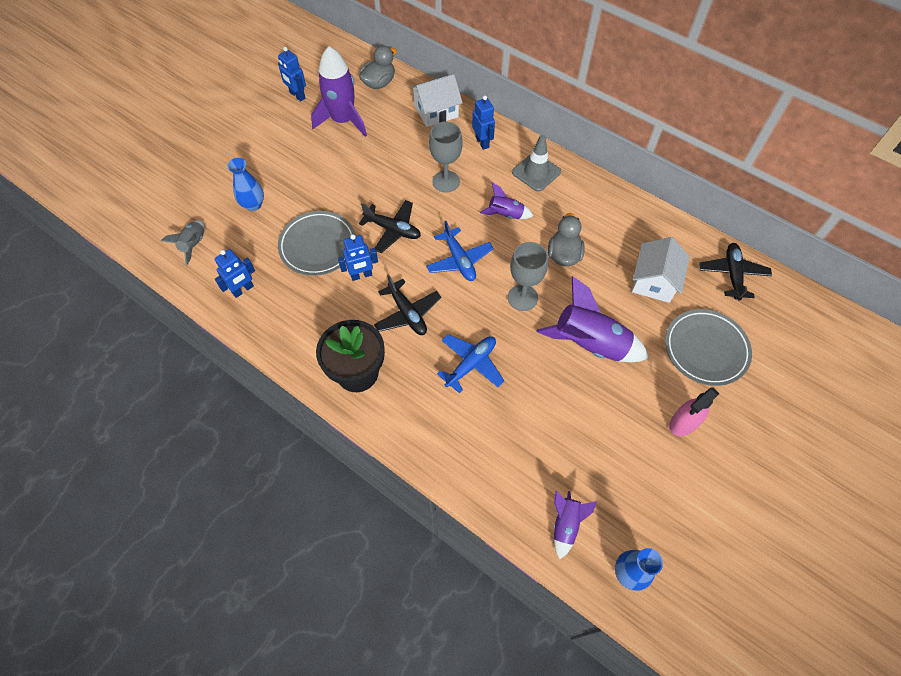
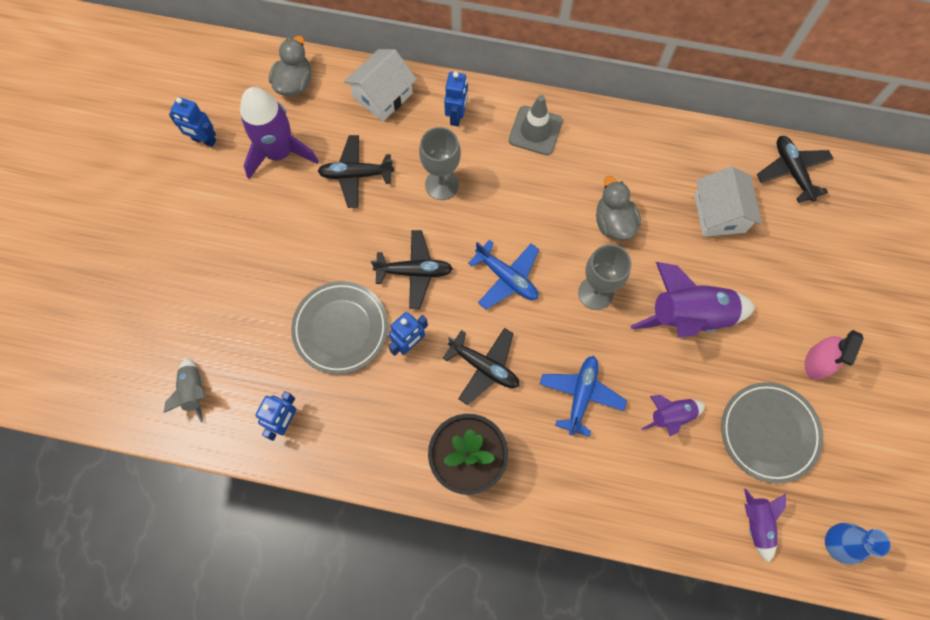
camera: 25 degrees left, 10 degrees up
blue vase [227,158,264,211] -> none
blue robot [472,95,495,150] -> blue robot turned 60 degrees clockwise [444,72,468,126]
purple rocket [480,183,533,219] -> purple rocket moved to [641,395,705,436]
grey plate [665,309,752,386] -> grey plate moved to [721,382,823,483]
none -> black plane [318,135,394,208]

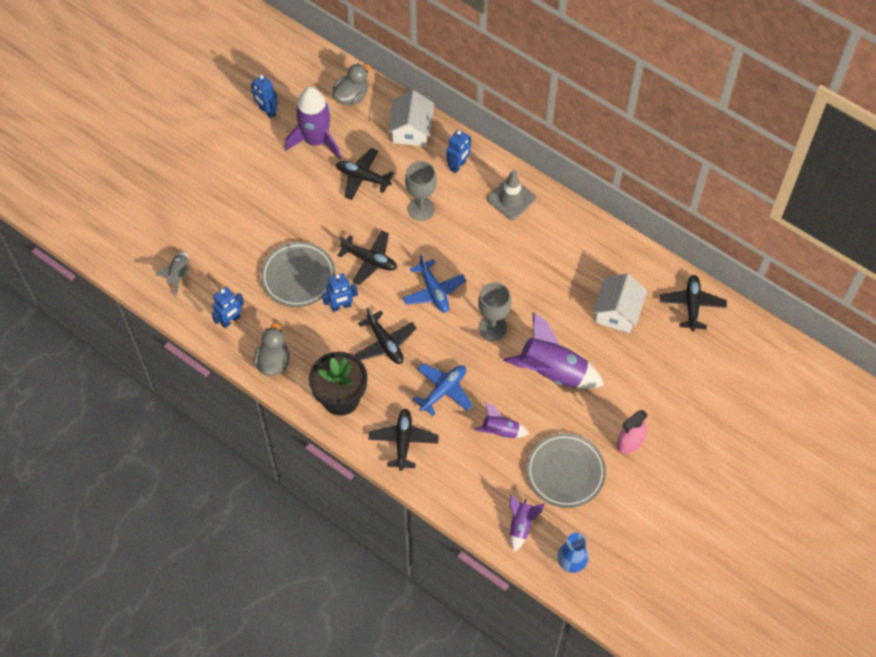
camera: 25 degrees right, 10 degrees down
white house [344,49,417,122] -> white house turned 60 degrees counterclockwise [388,90,435,146]
grey duck [596,176,641,241] -> grey duck moved to [254,323,290,376]
none -> black plane [368,409,439,471]

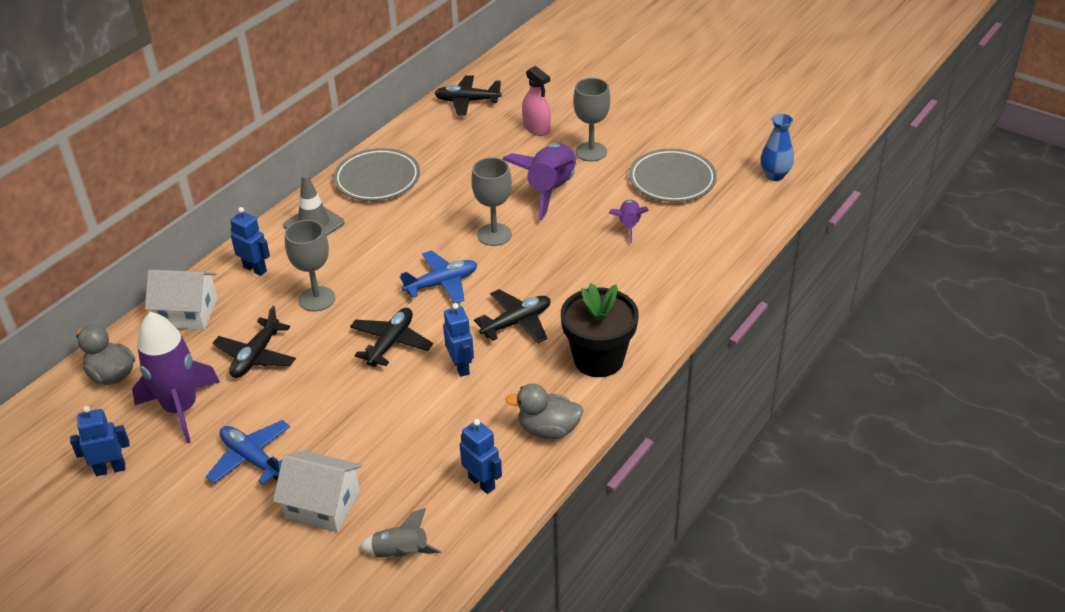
camera: 90 degrees left, 20 degrees down
blue robot [251,75,278,118] -> blue robot turned 150 degrees counterclockwise [70,406,130,476]
grey plate [261,242,335,307] -> grey plate moved to [333,148,420,201]
black plane [368,409,439,471] -> none
blue plane [413,363,473,416] -> blue plane moved to [206,420,290,485]
purple rocket [510,495,545,552] -> none
white house [592,274,648,333] -> white house moved to [273,451,362,532]
pink spray bottle [617,410,648,454] -> pink spray bottle moved to [522,66,551,136]
none -> grey goblet [573,78,610,162]

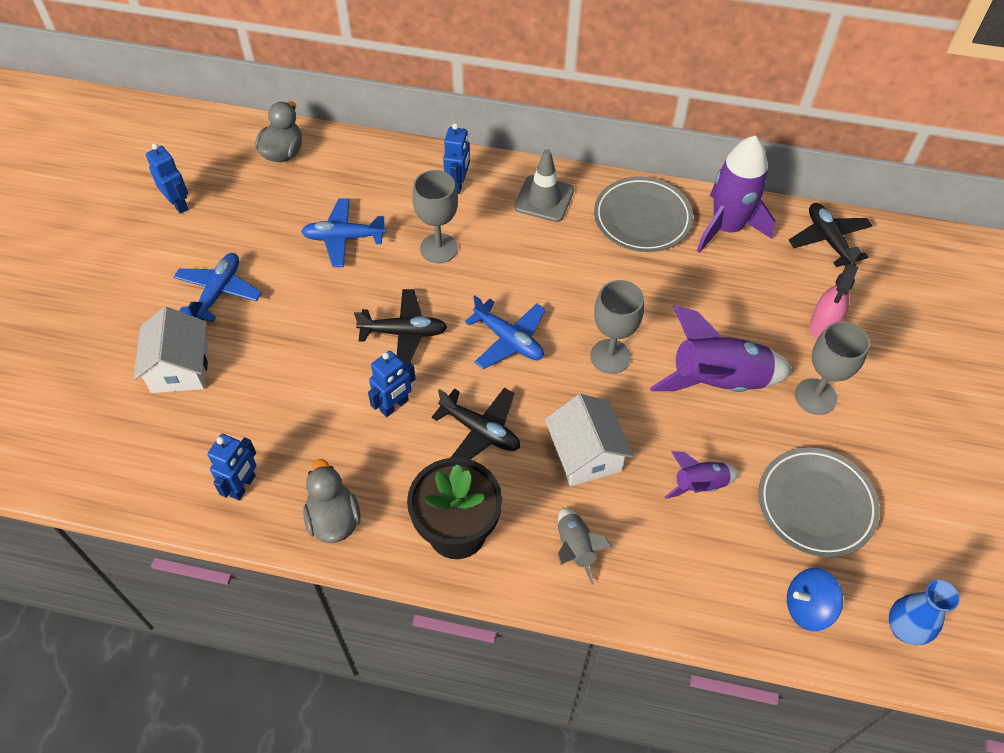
camera: 65 degrees right, 15 degrees up
purple rocket [132,312,220,443] -> purple rocket moved to [697,135,775,253]
white house [145,270,218,330] -> white house moved to [545,394,634,486]
black plane [213,306,296,378] -> blue plane [301,198,386,267]
grey rocket [359,508,441,559] -> grey rocket moved to [558,508,612,585]
none -> blue spinning top [787,568,843,631]

